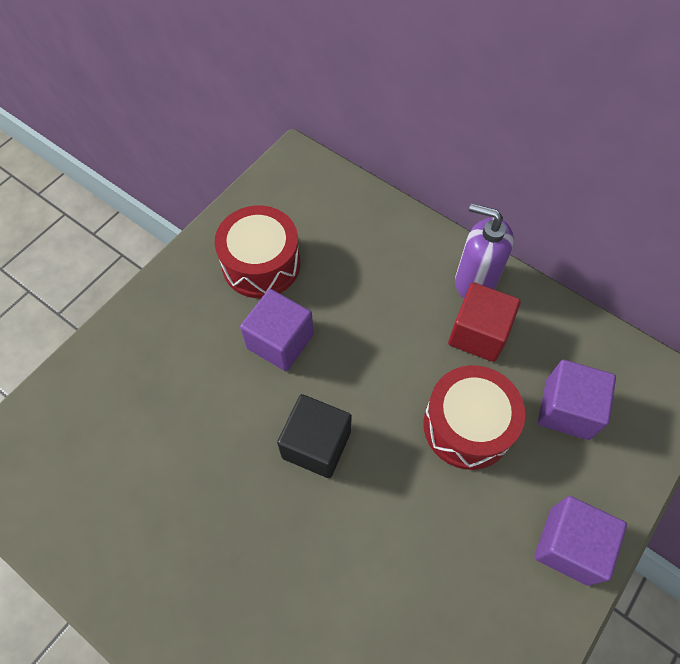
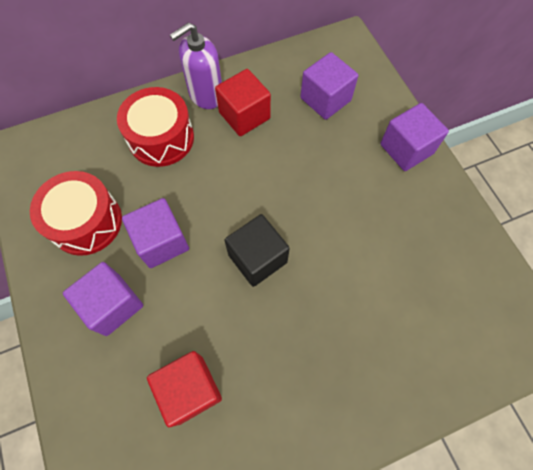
camera: 60 degrees left, 5 degrees up
red drum [423,365,525,470] -> red drum moved to [117,87,194,167]
none -> purple cube [63,262,143,336]
none -> red cube [147,351,222,427]

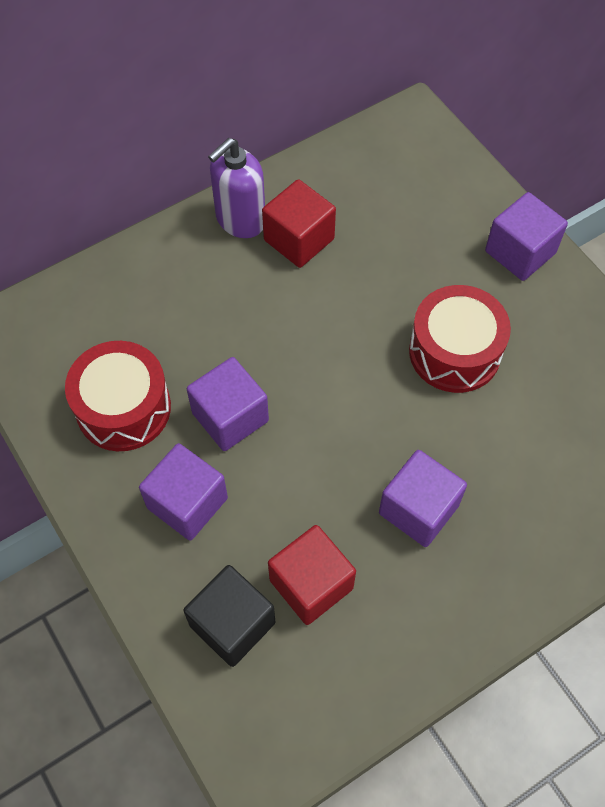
camera: 10 degrees left, 5 degrees down
red drum [117,87,194,167] -> red drum moved to [409,285,511,393]
black cube [224,214,290,287] -> black cube moved to [183,565,275,667]
purple cube [300,52,358,120] -> purple cube moved to [379,450,467,547]

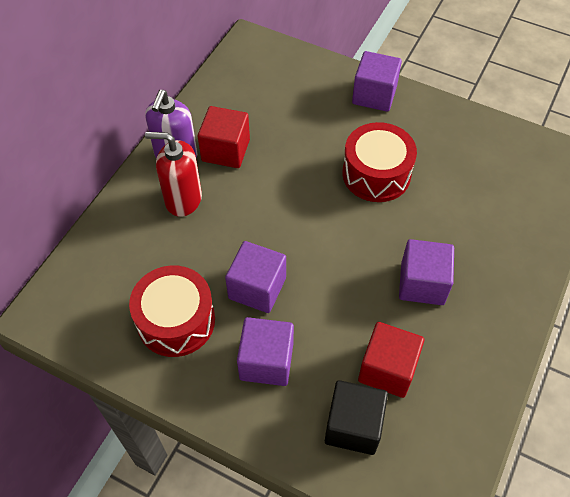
camera: 30 degrees left, 5 degrees down
none -> red soap dispenser [145,132,202,217]

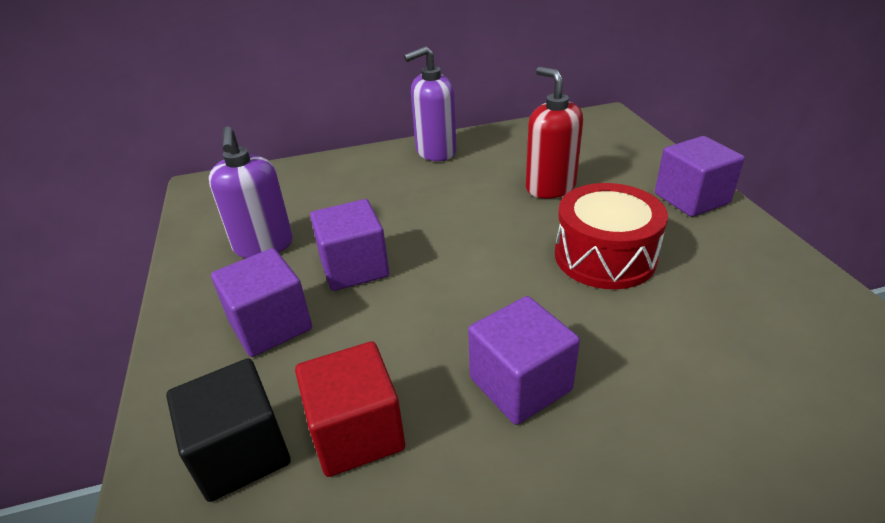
camera: 50 degrees right, 20 degrees down
red drum [129,265,215,357] -> purple soap dispenser [209,126,293,258]
red soap dispenser [145,132,202,217] -> red soap dispenser moved to [526,67,583,198]
red cube [198,106,250,168] -> none

